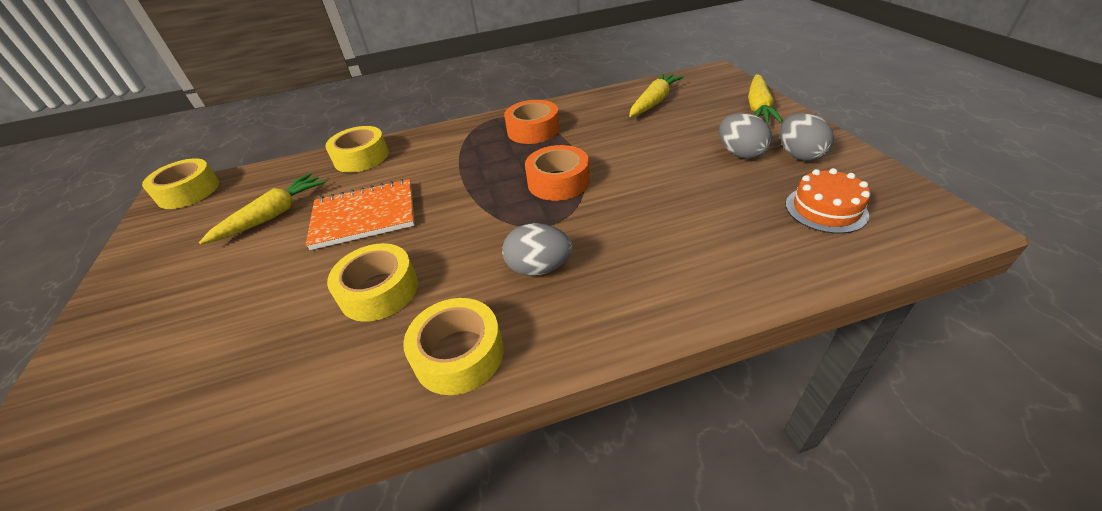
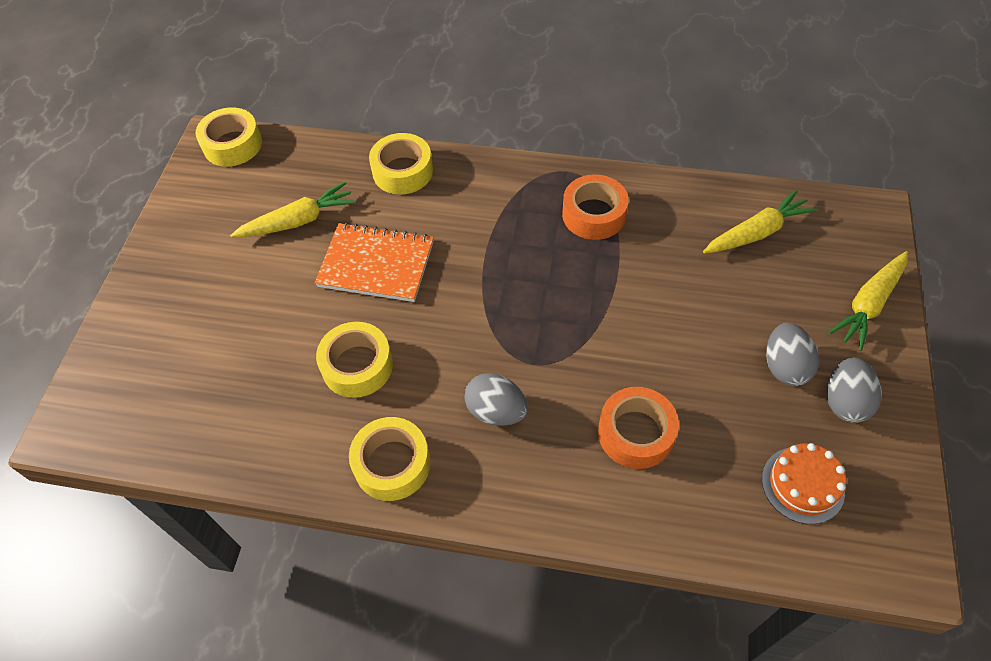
camera: 25 degrees right, 15 degrees up
orange tape [525,145,590,201] -> orange tape moved to [598,387,679,469]

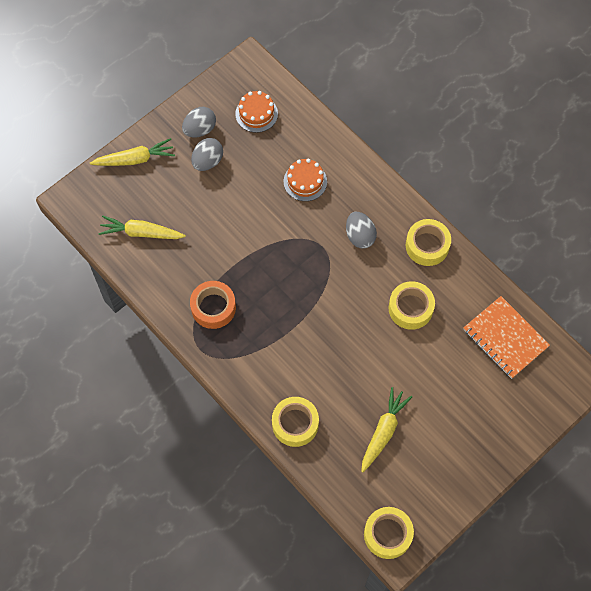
camera: 145 degrees left, 10 degrees up
yellow carrot [230,182,356,238] -> yellow carrot turned 105 degrees clockwise [361,387,412,473]
orange notebook [315,222,434,302] -> orange notebook moved to [463,296,550,379]
orange tape [598,387,679,469] -> orange cake [284,159,327,201]

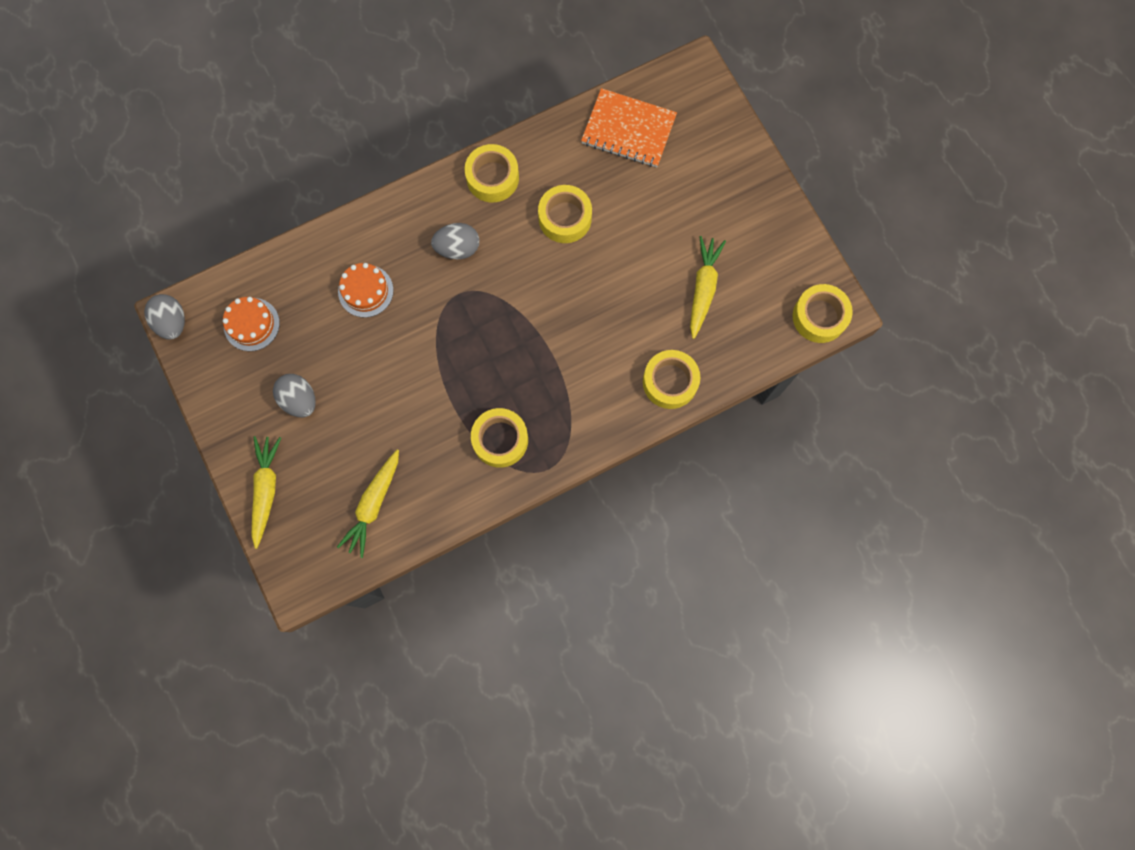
camera: 75 degrees left, 10 degrees up
grey egg [182,107,216,137] -> grey egg moved to [144,294,185,340]
orange tape [190,281,236,329] -> yellow tape [471,408,528,468]
yellow carrot [361,387,412,473] -> yellow carrot turned 60 degrees clockwise [690,236,726,339]
orange notebook [463,296,550,379] -> orange notebook turned 45 degrees clockwise [581,88,677,167]

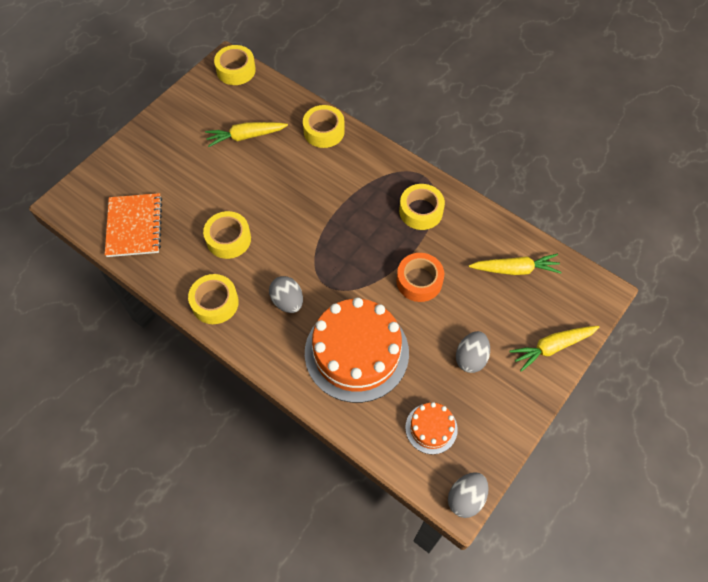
camera: 115 degrees left, 15 degrees down
orange cake [338,263,394,318] -> orange cake [305,298,409,403], size x2.11
none -> orange tape [396,253,444,302]

